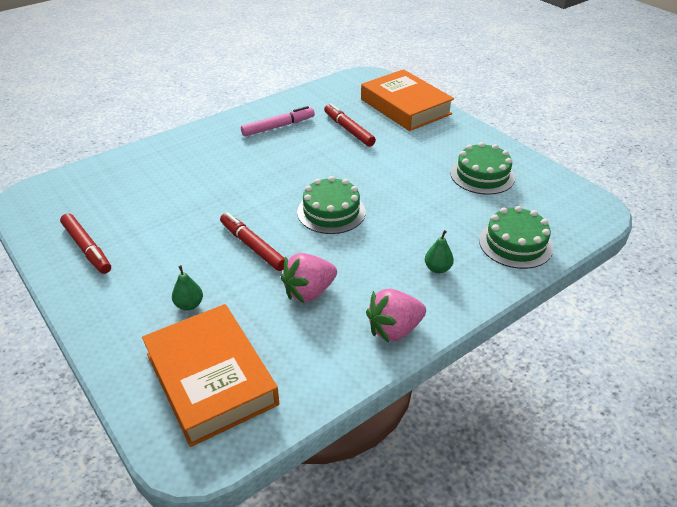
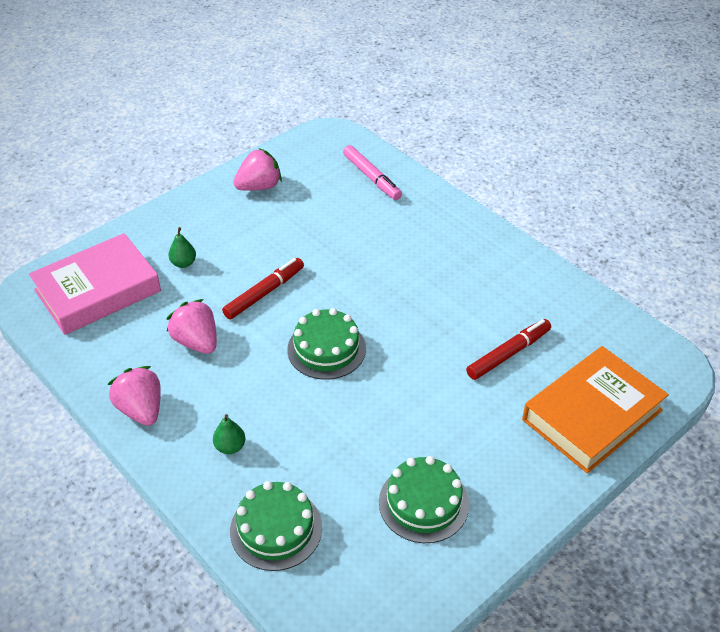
camera: 85 degrees right, 5 degrees up
red marker [60,213,111,274] -> pink strawberry [233,148,282,191]
orange book [142,304,279,447] -> pink book [29,233,161,335]
pink marker [241,106,315,137] -> pink marker moved to [343,145,402,200]

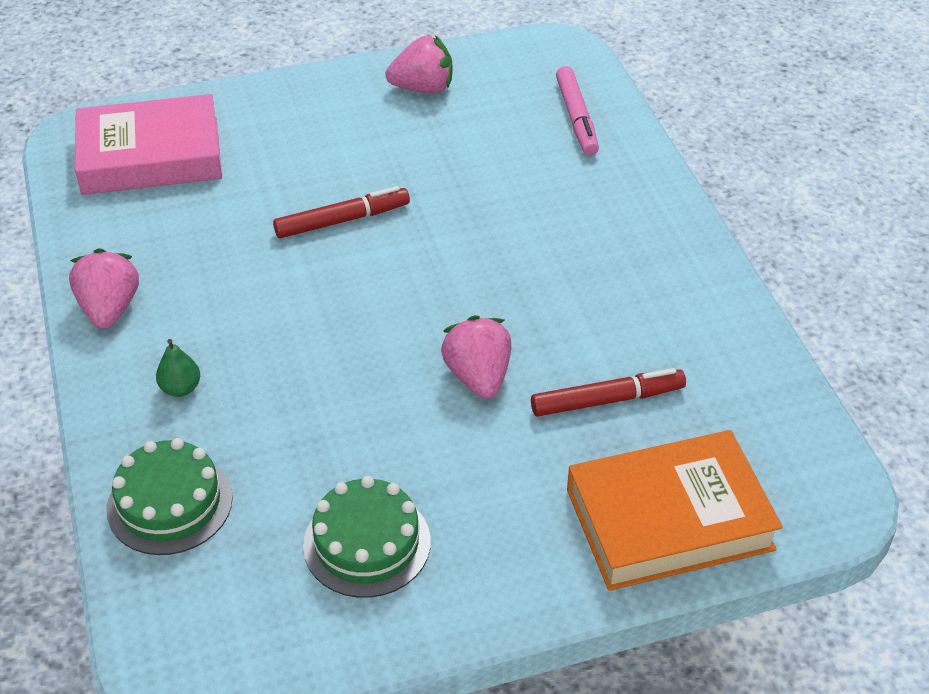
camera: 25 degrees right, 0 degrees up
pink strawberry [167,299,217,354] -> pink strawberry moved to [441,315,511,399]
green pear [168,227,196,268] -> none
green cake [287,308,366,380] -> none

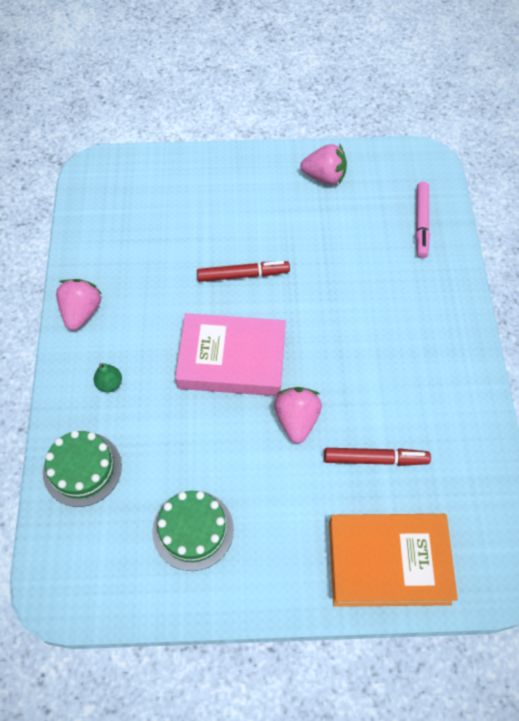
camera: 15 degrees right, 15 degrees up
pink book [75,94,222,195] -> pink book moved to [175,313,286,396]

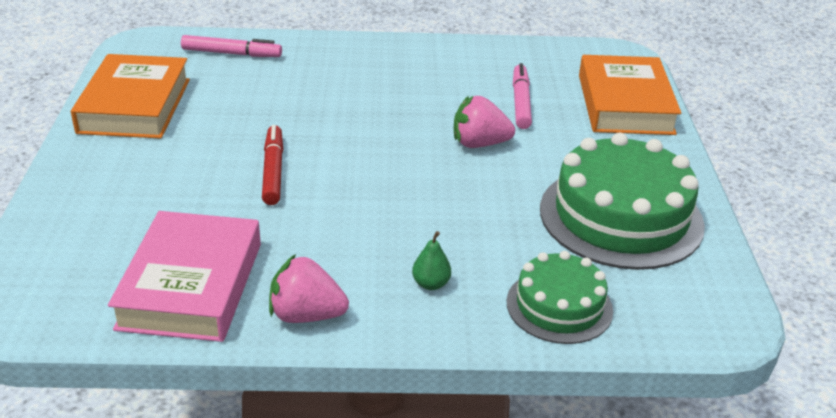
camera: 90 degrees left, 25 degrees down
green cake [152,491,234,571] -> green cake [540,133,705,270], size x1.73
pink book [175,313,286,396] -> pink book moved to [108,211,261,342]
pink strawberry [300,144,347,185] -> orange book [71,54,190,139]
red marker [324,448,431,466] -> pink marker [513,63,532,129]

